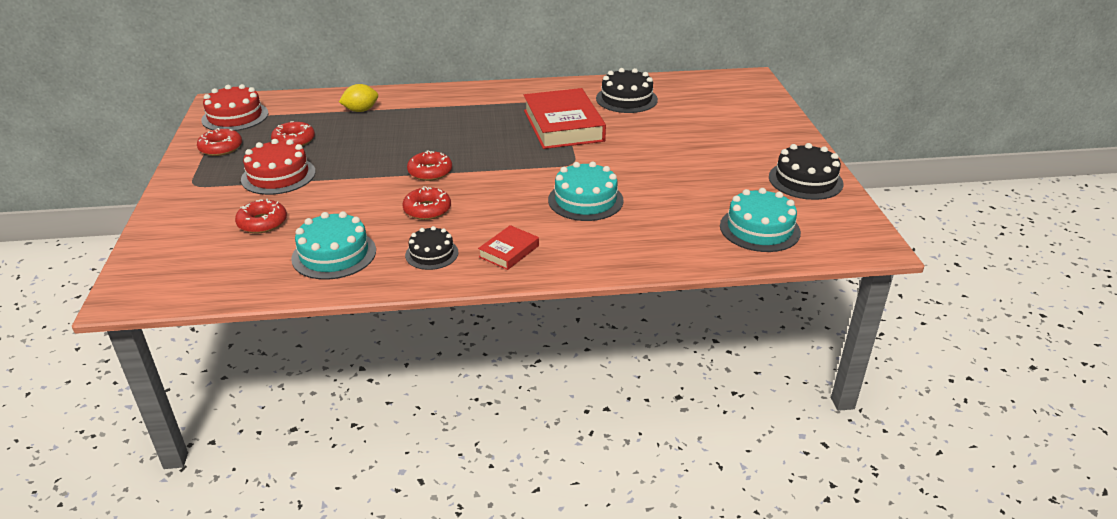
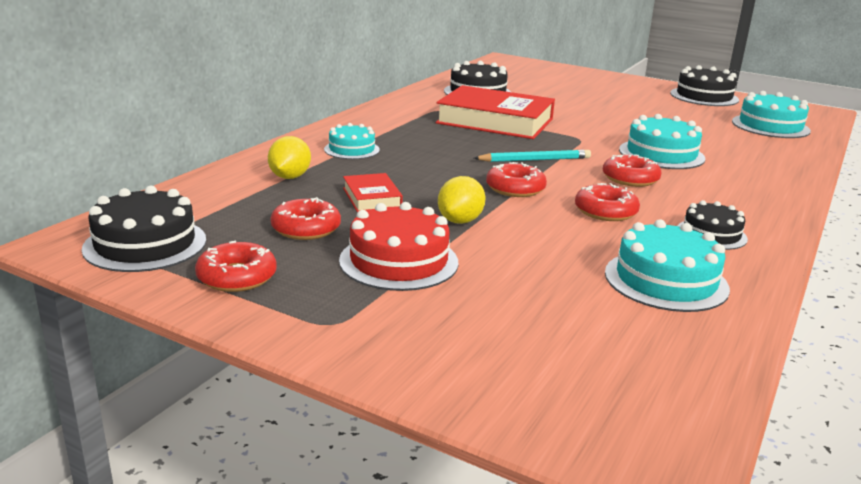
camera: 55 degrees left, 10 degrees down
red cake [201,84,269,131] -> black cake [82,186,206,272]
red donut [235,199,287,233] -> red donut moved to [603,153,662,187]
red book [478,225,539,270] -> red book moved to [343,173,403,212]
none -> turquoise cake [324,123,380,159]
none -> yellow lemon [438,176,485,224]
none -> turquoise pencil [474,150,591,162]

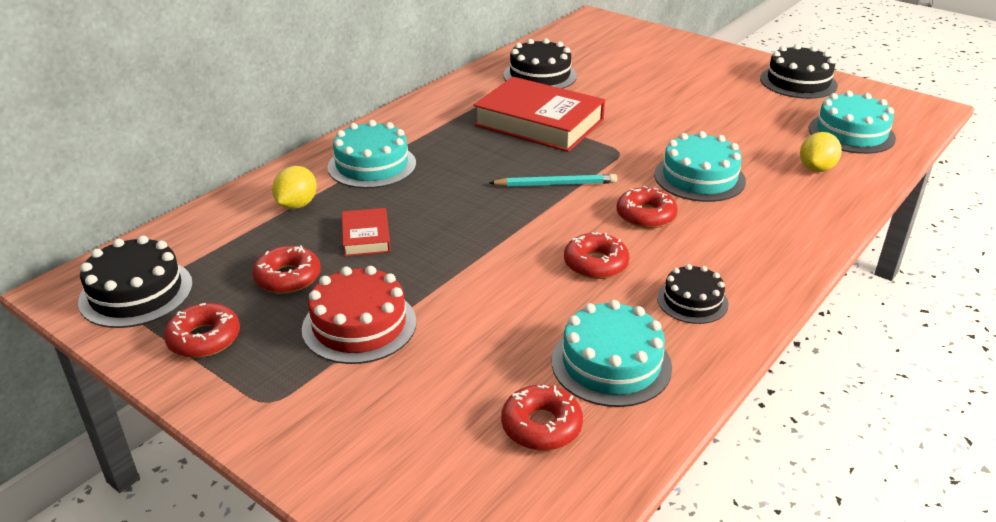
camera: 10 degrees right, 10 degrees up
turquoise cake [324,123,380,159] -> turquoise cake [327,120,416,188], size x1.57
yellow lemon [438,176,485,224] -> yellow lemon moved to [800,132,842,172]
red donut [486,162,547,197] -> red donut moved to [501,385,583,451]

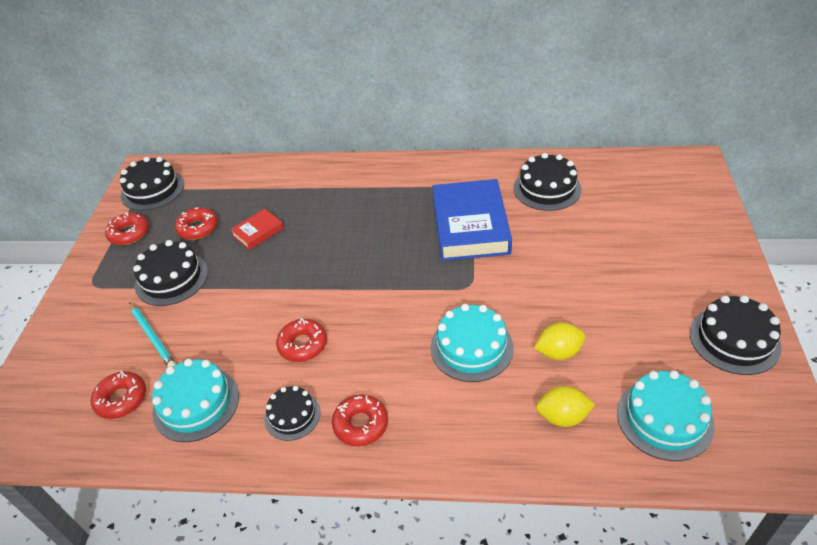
camera: 60 degrees right, 10 degrees up
yellow lemon [272,166,317,209] -> yellow lemon moved to [534,322,585,360]
red cake [302,266,416,364] -> black cake [133,240,208,306]
turquoise cake [327,120,416,188] -> none
red book [474,77,605,152] -> blue book [433,179,512,261]
turquoise pencil [489,174,617,187] -> turquoise pencil moved to [129,302,176,367]
red donut [616,186,678,228] -> red donut moved to [332,394,388,446]

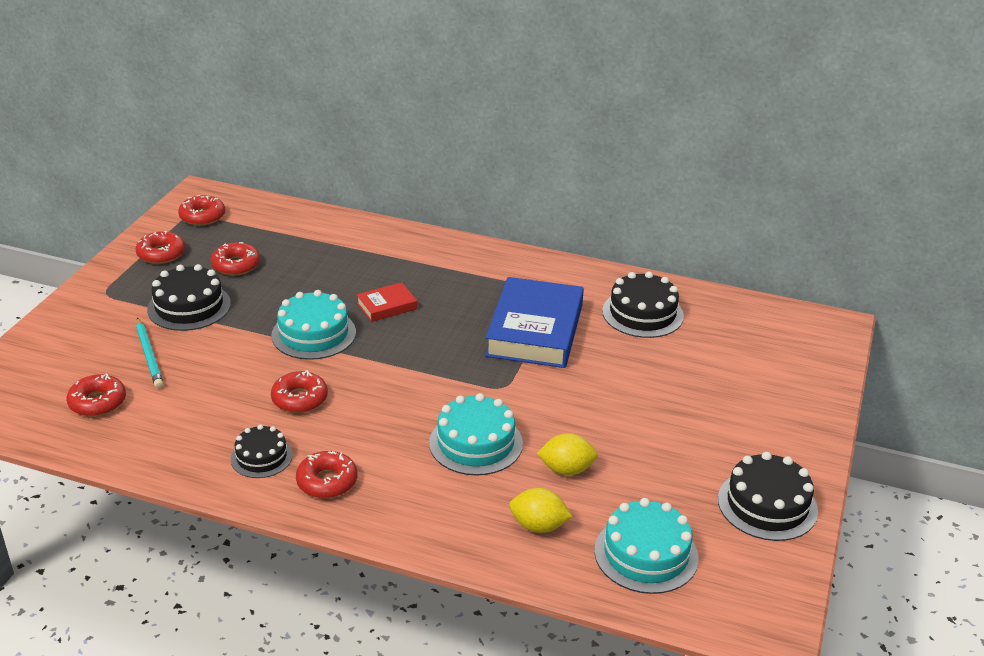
camera: 10 degrees right, 10 degrees down
black cake [120,157,184,211] -> red donut [178,195,225,226]
turquoise cake [152,359,239,442] -> turquoise cake moved to [271,290,356,360]
red book [230,209,284,250] -> red book moved to [357,282,417,322]

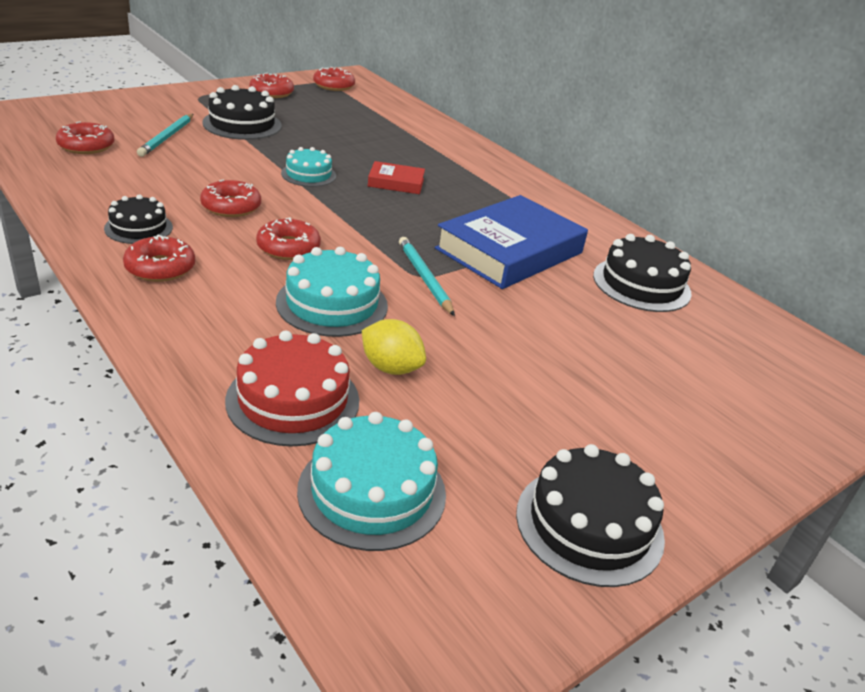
camera: 30 degrees right, 0 degrees up
red donut [211,242,260,276] -> red donut moved to [256,218,321,260]
turquoise cake [271,290,356,360] -> turquoise cake [281,147,336,187], size x0.64
yellow lemon [509,488,573,533] -> red cake [225,330,359,447]
none -> turquoise pencil [399,237,455,316]

